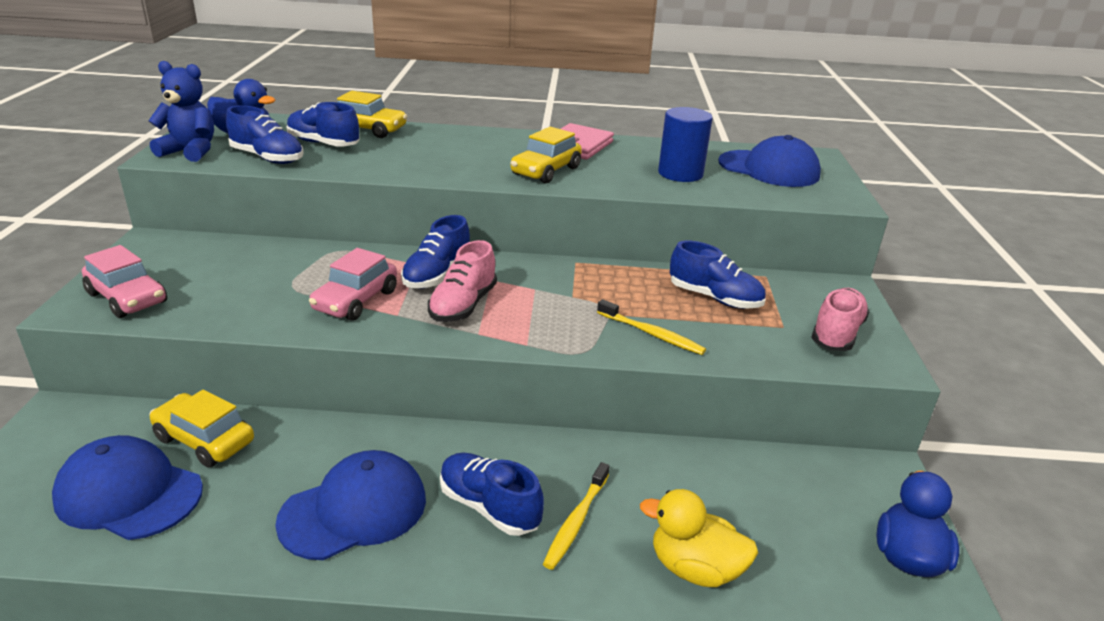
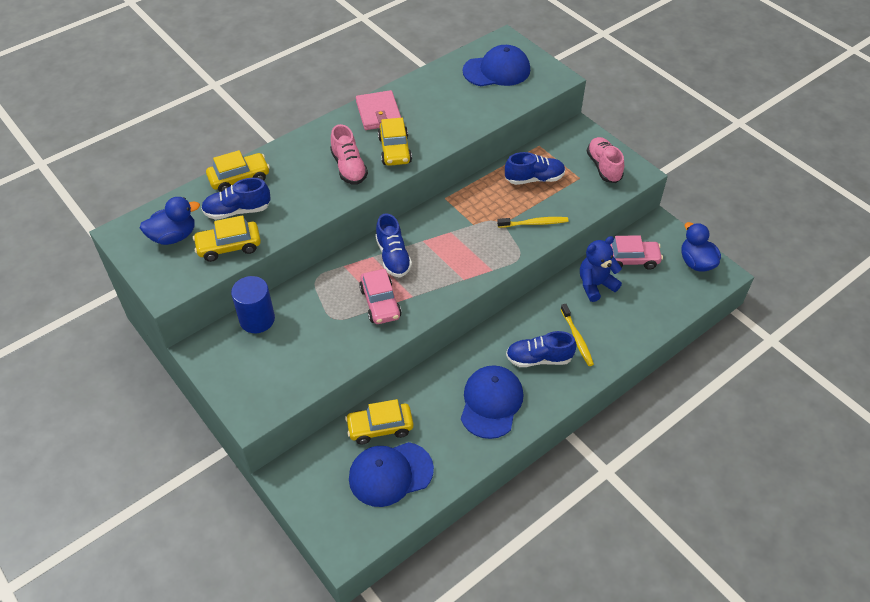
camera: 40 degrees left, 20 degrees up
pink car [82,245,167,318] -> pink car moved to [610,235,663,270]
blue teddy bear [149,61,214,162] -> blue teddy bear moved to [580,236,622,302]
blue shoe [226,105,304,164] -> yellow car [193,215,261,262]
pink shoe [428,240,497,322] -> pink shoe moved to [330,124,368,185]
yellow duck [640,489,758,587] -> none
blue cylinder [658,107,713,182] -> blue cylinder moved to [231,276,275,333]

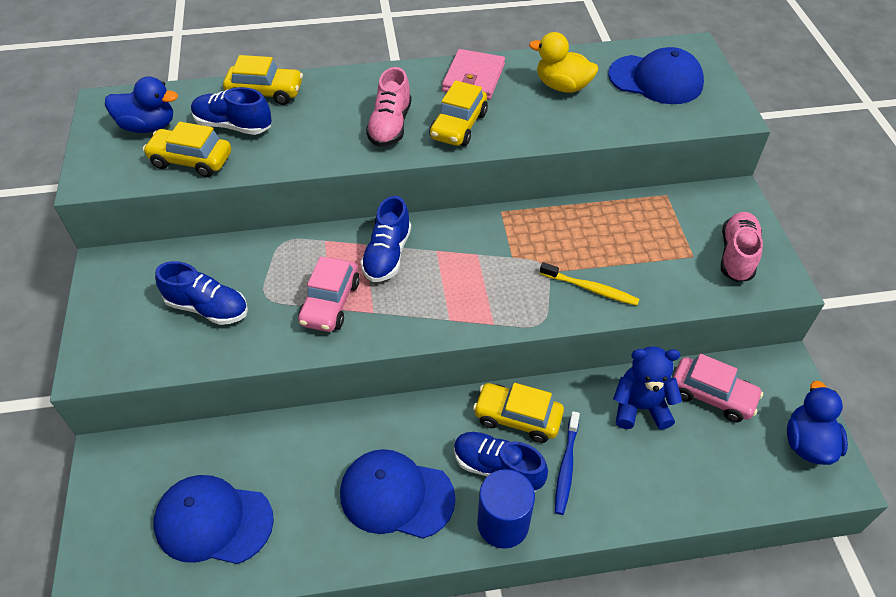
camera: 30 degrees right, 0 degrees up
blue cylinder [231,276,275,333] -> blue cylinder moved to [477,469,535,549]
yellow car [345,399,413,445] -> yellow car moved to [473,383,564,443]
blue cap [461,365,523,439] -> blue cap turned 120 degrees counterclockwise [340,449,456,539]
blue shoe [505,152,565,185] -> blue shoe moved to [155,261,248,325]
yellow toothbrush [561,304,594,366] -> blue toothbrush [555,411,580,515]
none -> yellow duck [529,32,598,93]

